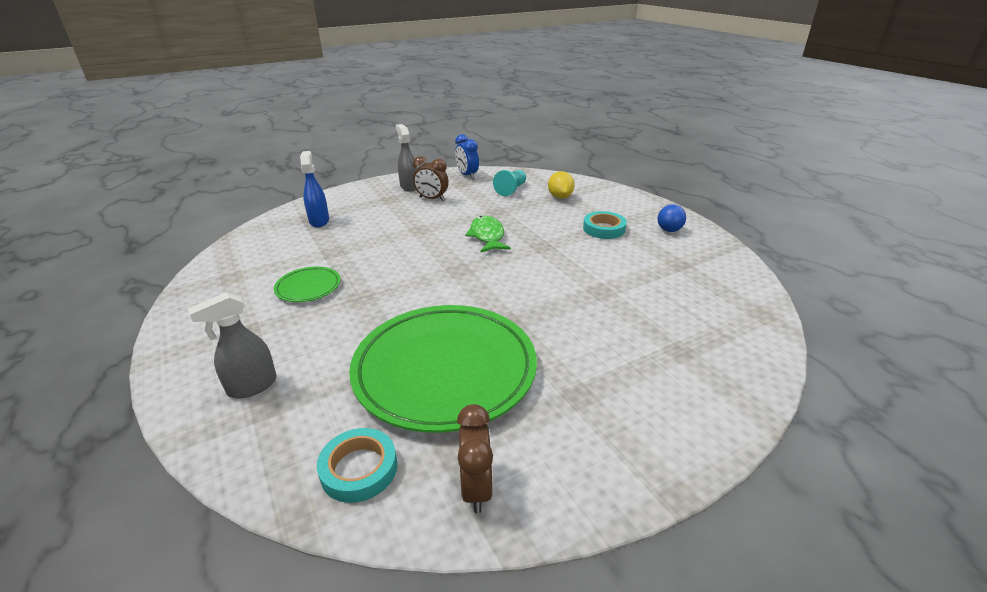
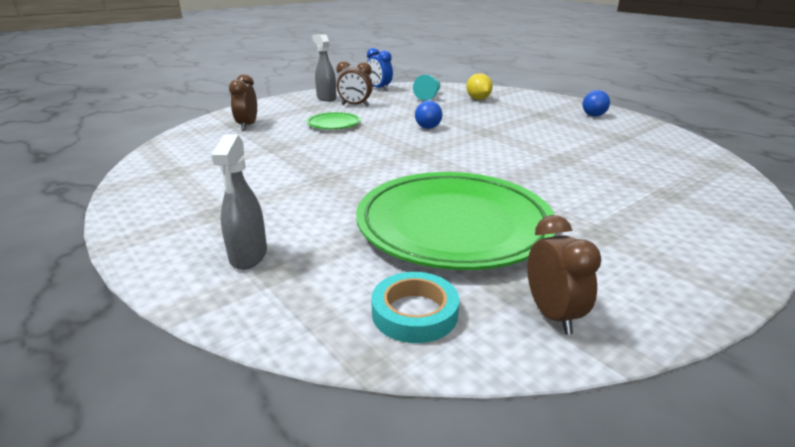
camera: 10 degrees left, 5 degrees down
grey spray bottle [188,292,277,398] -> grey spray bottle turned 45 degrees counterclockwise [211,135,267,270]
green plate [274,267,341,302] -> green plate moved to [307,112,361,129]
blue spray bottle [300,151,329,227] -> brown clock [229,74,257,130]
green fish [465,216,511,252] -> blue ball [415,101,442,129]
turquoise tape [583,211,627,239] -> none

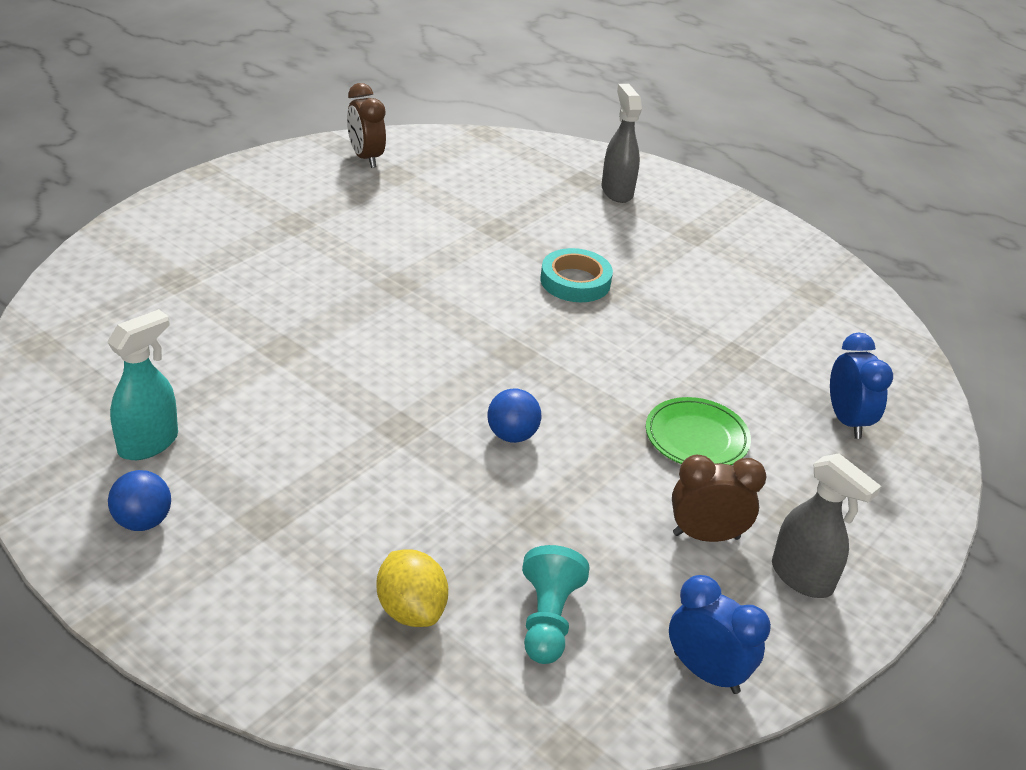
camera: 165 degrees right, 10 degrees up
brown clock [229,74,257,130] -> blue clock [830,332,893,439]
green plate [356,172,556,270] -> none
turquoise tape [371,272,459,343] -> turquoise tape moved to [541,248,613,302]
none -> turquoise spray bottle [107,309,178,460]

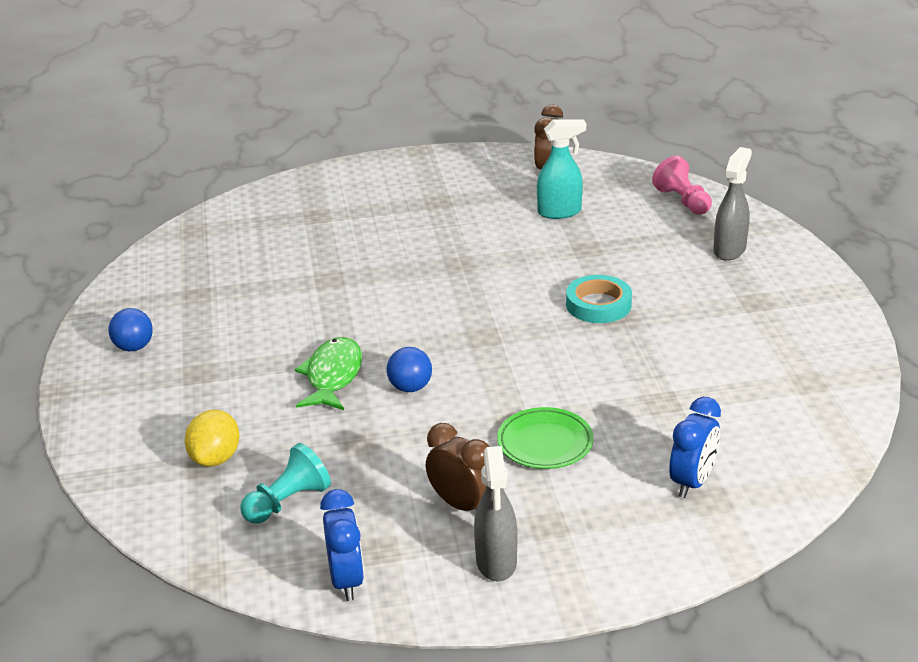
camera: 45 degrees right, 5 degrees down
turquoise spray bottle [107,309,178,460] -> turquoise spray bottle moved to [537,119,586,219]
none -> green fish [295,337,362,410]
none -> pink pawn [652,156,712,215]

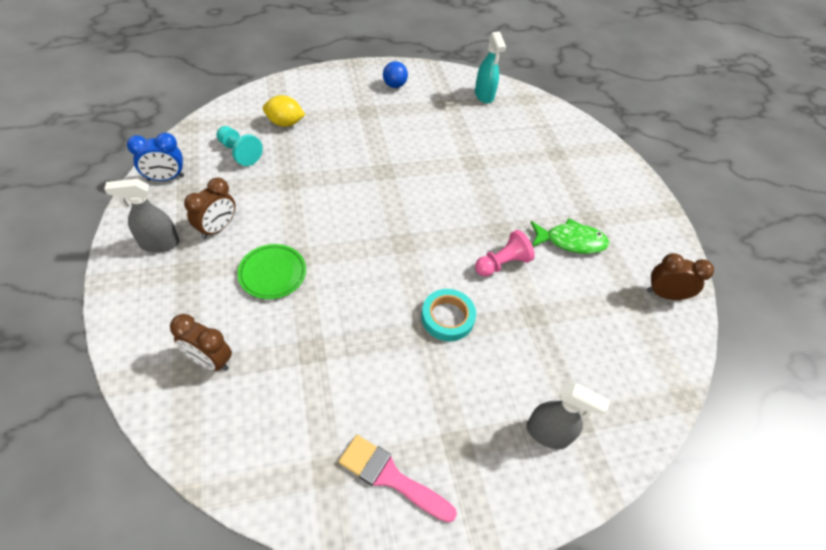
camera: 80 degrees right, 20 degrees up
green fish [295,337,362,410] -> green fish moved to [530,218,609,254]
blue ball [386,347,432,392] -> none
turquoise spray bottle [537,119,586,219] -> turquoise spray bottle moved to [475,32,506,104]
pink pawn [652,156,712,215] -> pink pawn moved to [475,230,535,277]
blue clock [669,397,721,498] -> brown clock [170,314,232,371]
none -> pink brush [339,435,457,523]

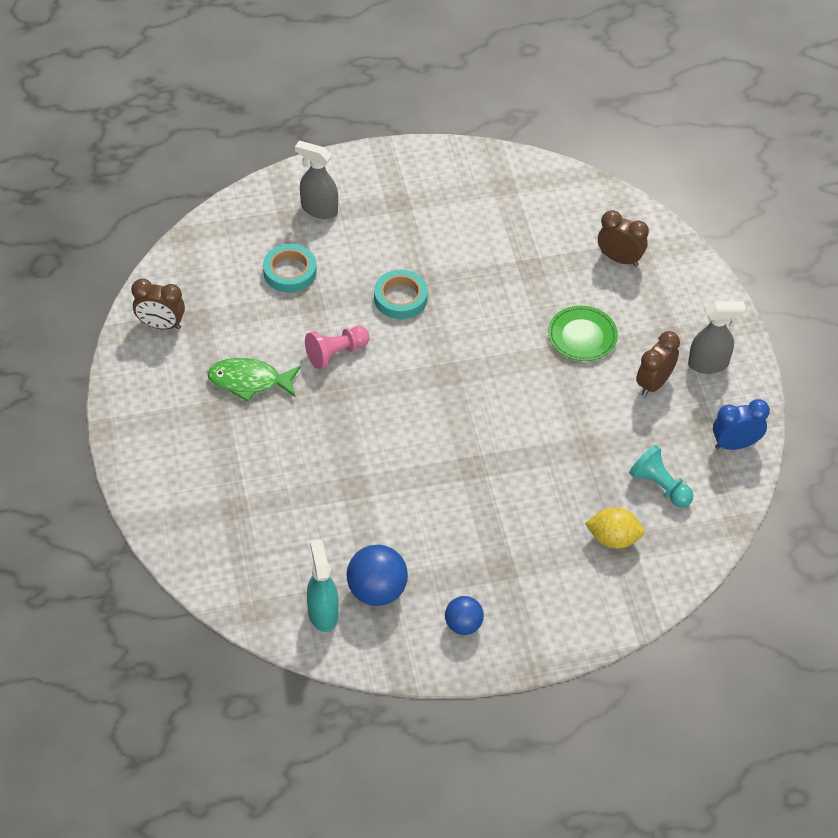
camera: 175 degrees left, 0 degrees up
pink brush [339,435,457,523] -> none
none -> turquoise tape [263,244,317,293]
none -> blue ball [346,545,408,606]

